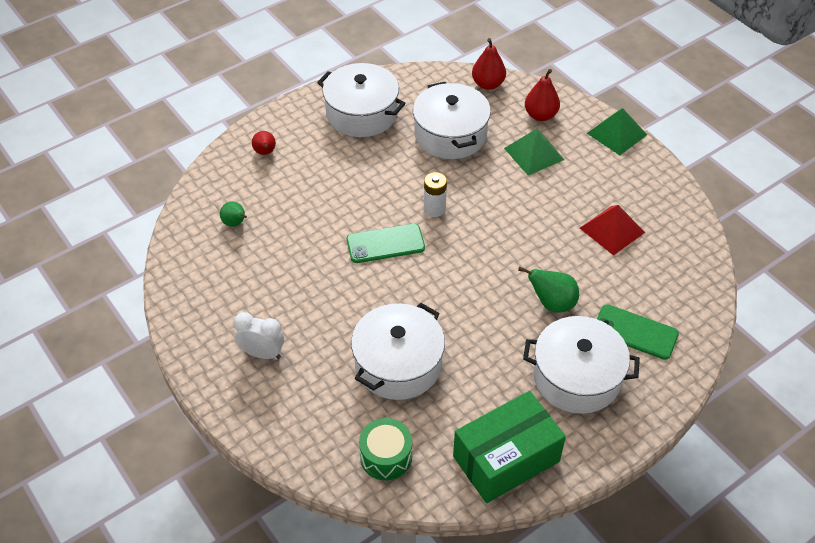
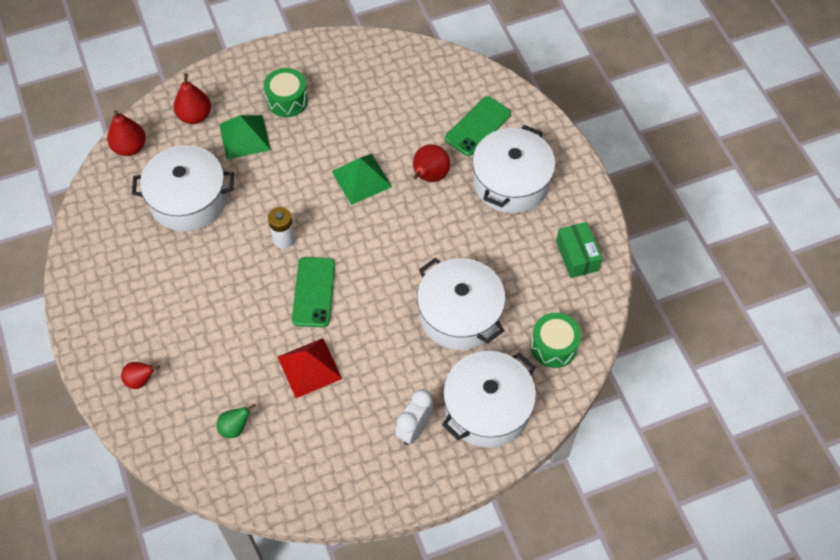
camera: 75 degrees left, 10 degrees up
white pot [317,63,406,137] -> white pot moved to [442,351,536,448]
green box [453,391,566,503] -> green box [556,222,602,278], size x0.57
green pear [518,267,579,313] -> red pear [413,144,450,182]
red pyramid [580,205,645,256] -> red pyramid moved to [278,338,342,398]
green pyramid [587,108,647,155] -> green pyramid moved to [331,154,392,205]
none -> green drum [264,68,308,117]

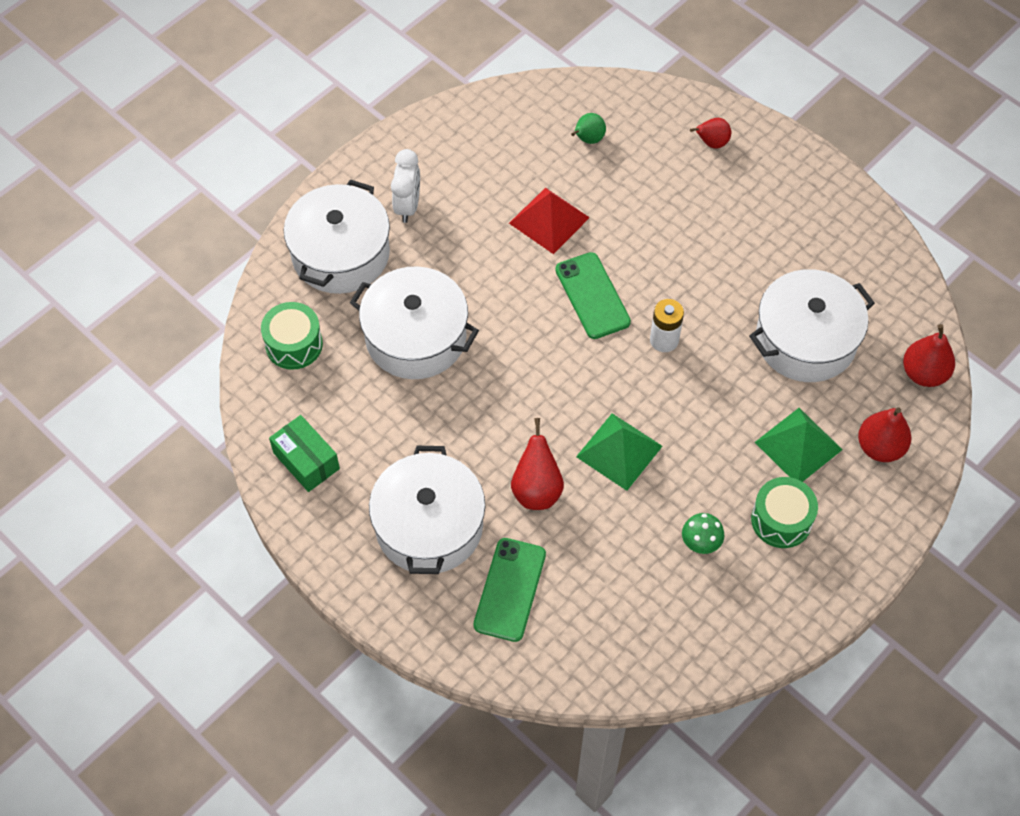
camera: 155 degrees right, 0 degrees up
none -> green mushroom [682,513,724,554]

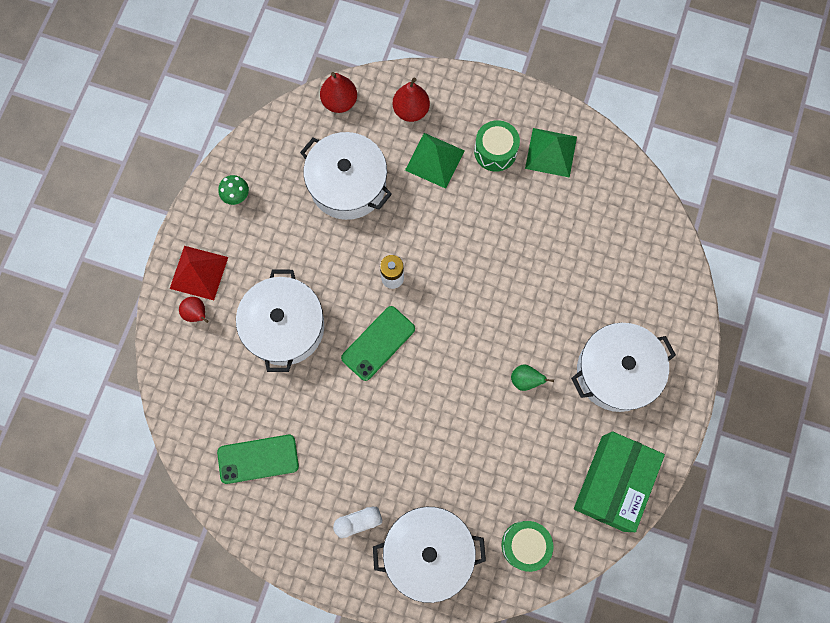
camera: 115 degrees left, 15 degrees up
green box [269,415,340,492] -> green box [574,431,665,532], size x1.74
white pot [350,266,479,379] -> white pot moved to [236,269,324,372]
green phone [473,538,546,642] -> green phone moved to [217,435,299,484]
red pyramid [509,188,590,254] -> red pyramid moved to [170,246,228,300]
red pear [511,418,564,510] -> none
green pear [571,113,606,144] -> green pear moved to [511,364,554,391]
green pyramid [576,413,663,491] -> green pyramid moved to [525,128,577,178]
green mushroom [682,513,724,554] -> green mushroom moved to [218,175,249,205]

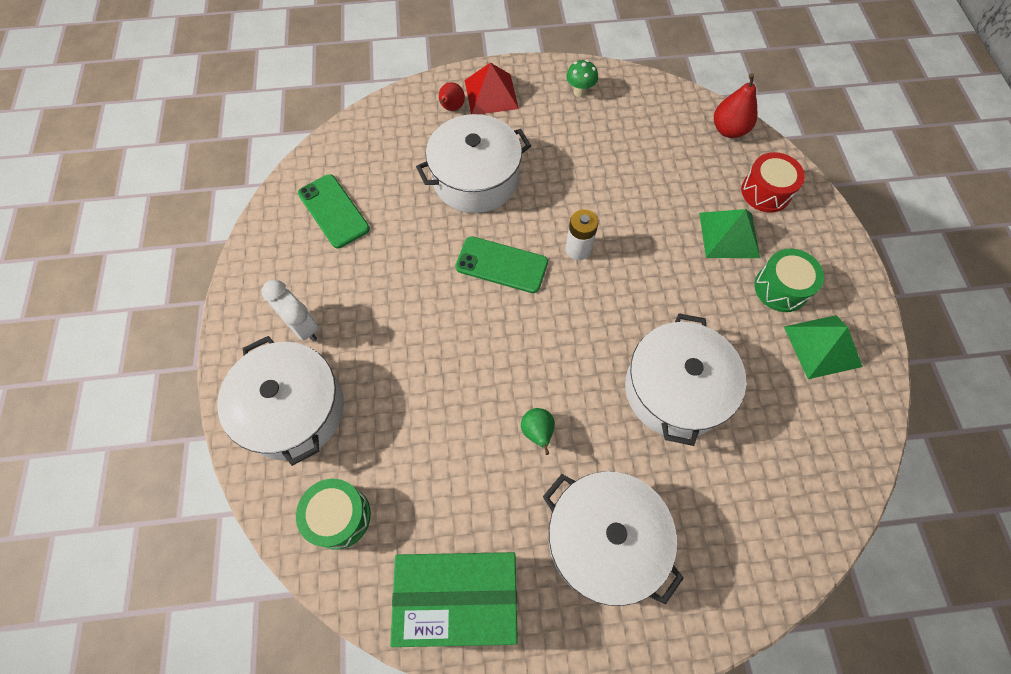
camera: 65 degrees right, 10 degrees down
white pot [300,132,392,220] -> white pot moved to [625,313,746,446]
red pear [393,78,430,122] -> red drum [741,152,805,213]

